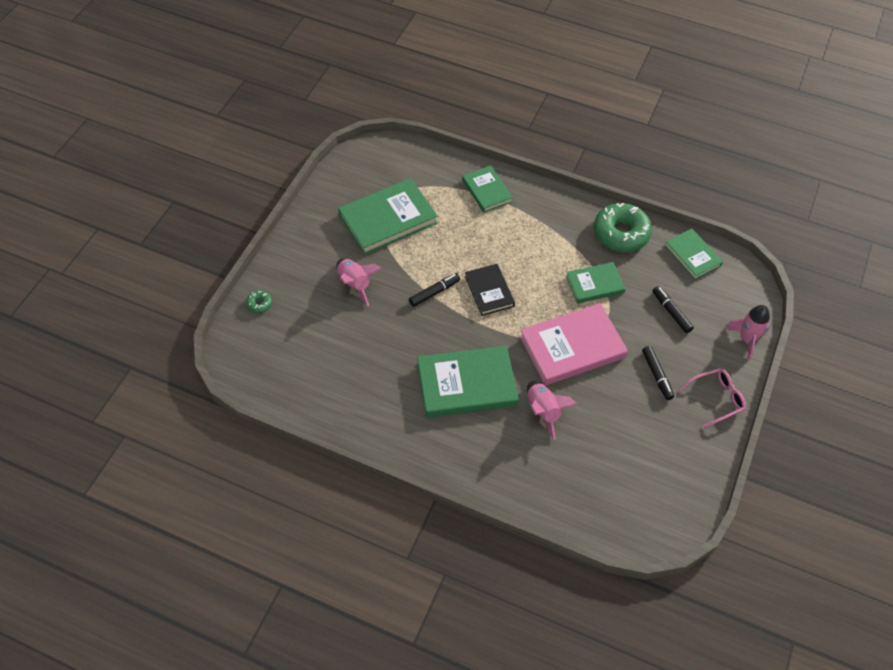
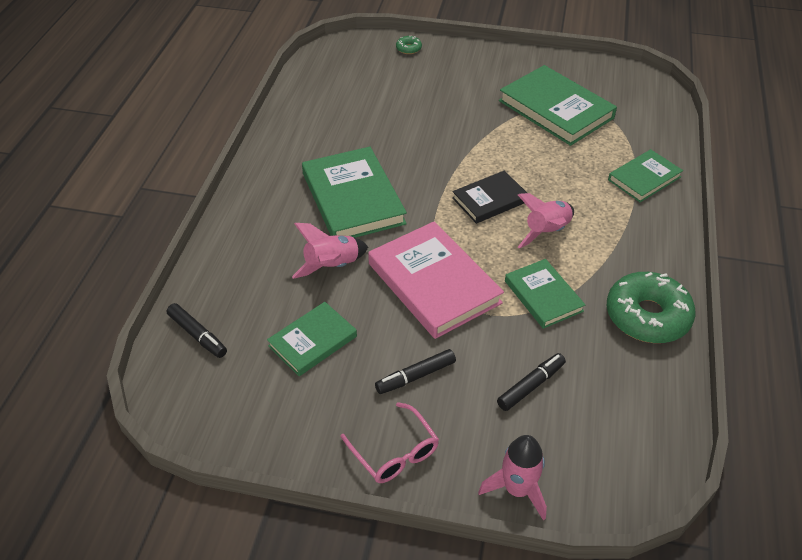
camera: 80 degrees right, 10 degrees down
pink rocket [337,259,382,306] -> pink rocket moved to [518,193,574,249]
black marker [409,273,460,307] -> black marker moved to [167,303,227,358]
green book [664,229,723,280] -> green book moved to [267,302,357,376]

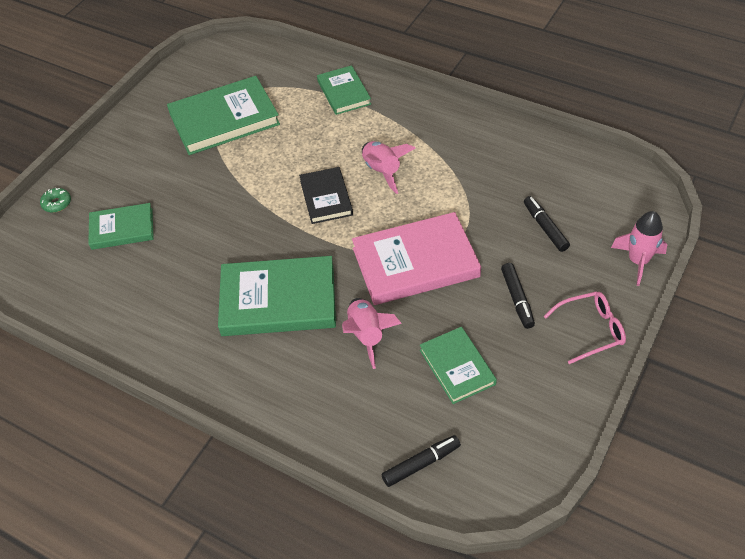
camera: 70 degrees left, 5 degrees up
green book [505,259,586,329] -> green book moved to [88,203,154,250]
green donut [607,272,696,343] -> none

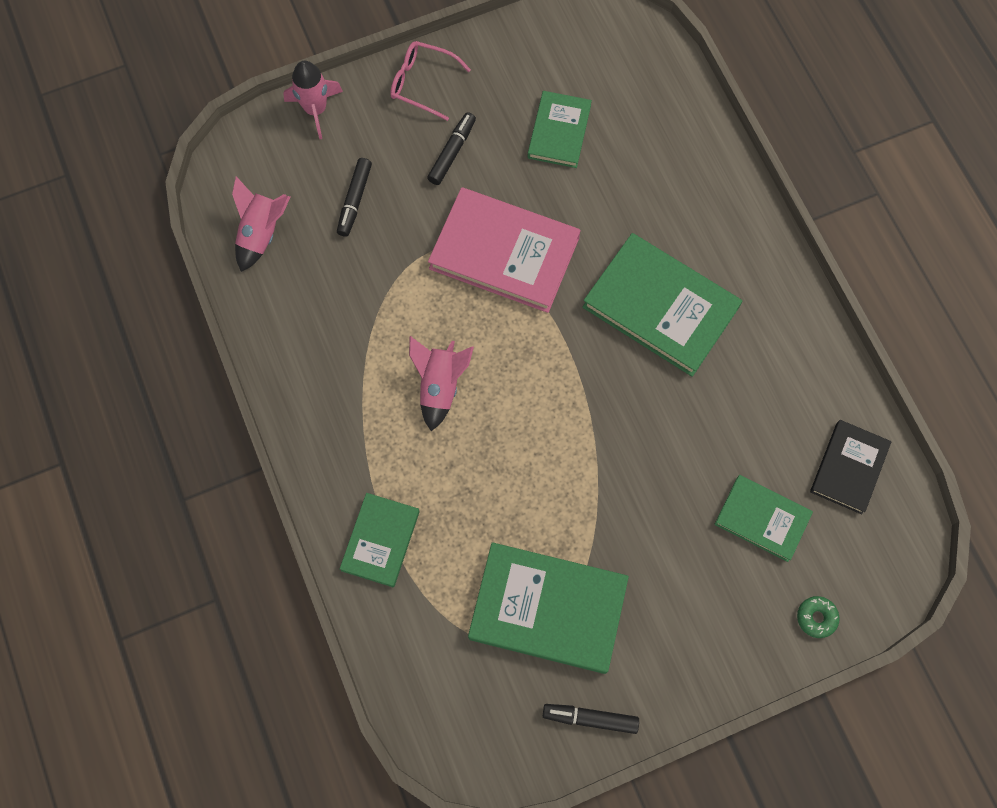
camera: 145 degrees left, 20 degrees up
black book [299,167,353,224] -> black book moved to [810,420,892,514]
pink rocket [342,298,402,369] -> pink rocket moved to [232,176,290,272]
black marker [381,435,461,487] -> black marker moved to [543,704,639,734]

